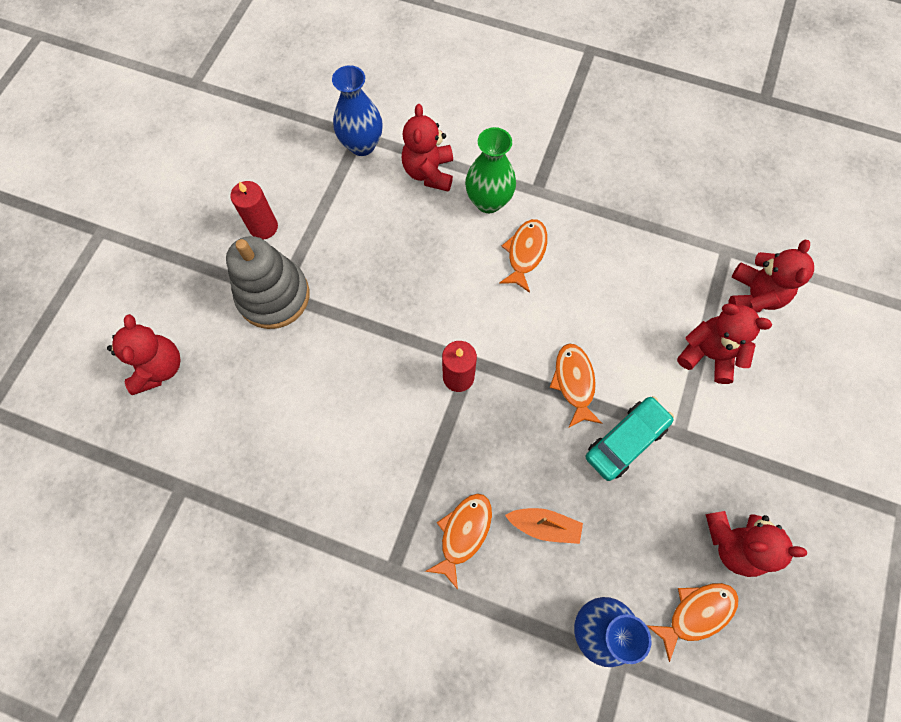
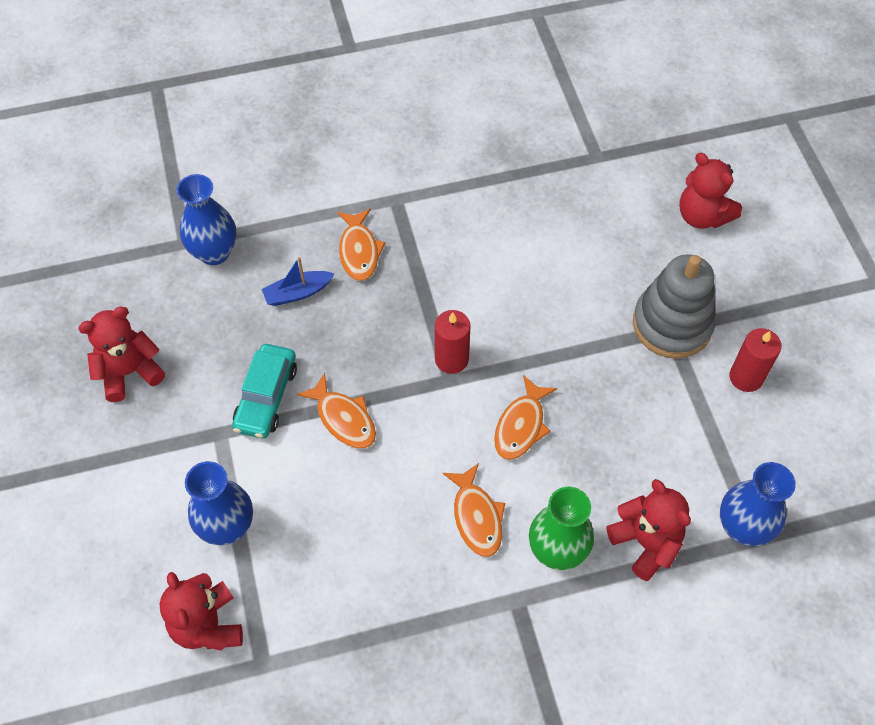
camera: 145 degrees right, 10 degrees down
orange boat [505,508,583,544] -> blue boat [262,257,334,306]
orange fish [646,583,739,662] -> orange fish moved to [494,375,557,460]
red teddy bear [677,304,772,384] -> blue vase [185,461,253,545]

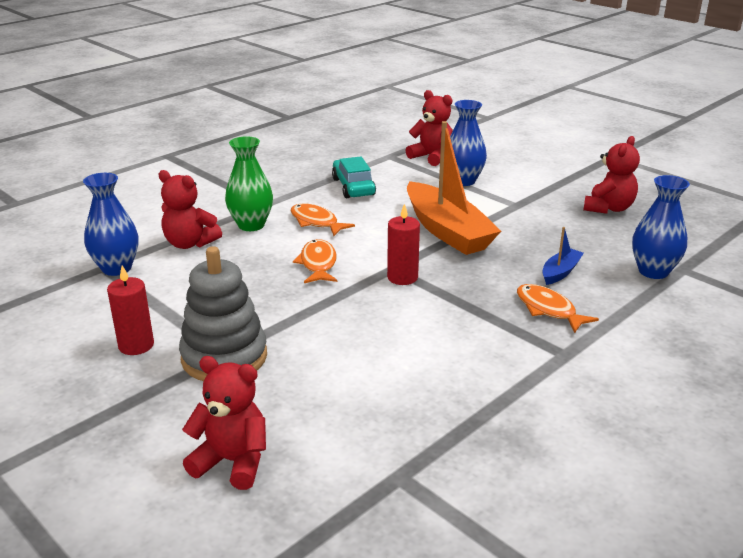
camera: 150 degrees right, 30 degrees down
turquoise car [232,344,297,439] -> turquoise car moved to [332,156,376,198]
orange fish [296,373,376,448] -> orange boat [407,121,501,255]

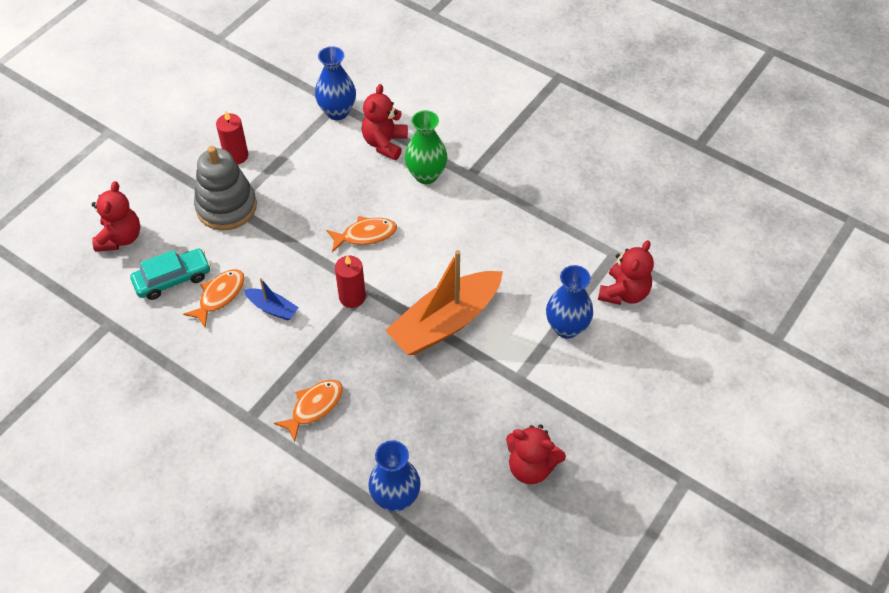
camera: 80 degrees right, 25 degrees up
orange fish [291,204,355,236] -> orange fish moved to [183,269,245,328]
turquoise car [332,156,376,198] -> turquoise car moved to [130,248,211,300]
blue boat [542,227,584,285] -> blue boat moved to [244,278,299,320]

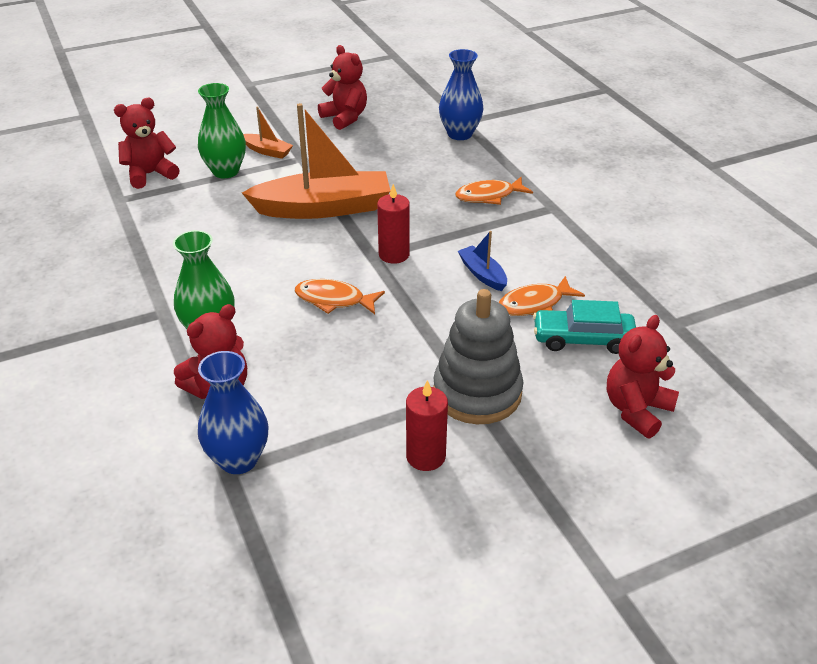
camera: 150 degrees left, 15 degrees down
blue vase [546,265,593,338] -> green vase [198,83,246,178]
none -> orange boat [243,107,293,159]

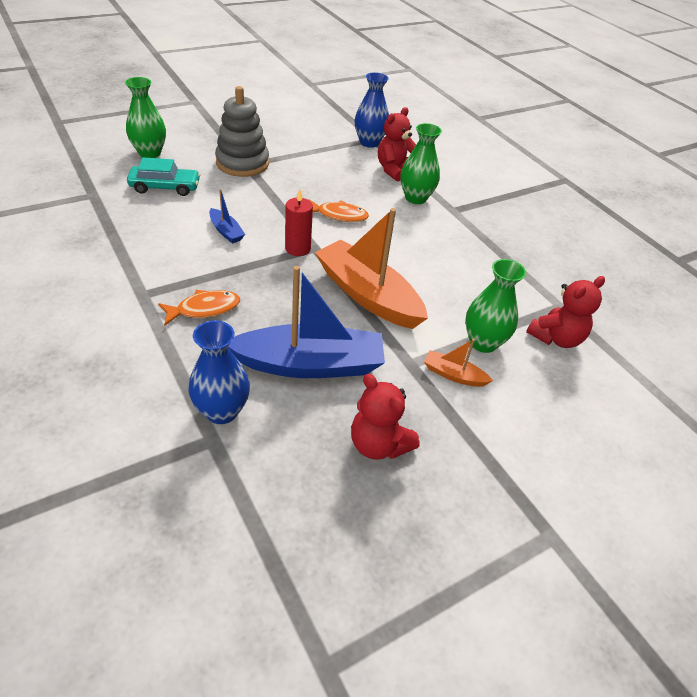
camera: 170 degrees right, 5 degrees up
orange boat [242,103,391,219] -> orange boat turned 60 degrees clockwise [315,208,428,329]
red candle [406,380,448,471] -> none
orange fish [499,276,585,316] -> none
red teddy bear [607,315,679,438] -> green vase [125,77,166,158]
none -> blue boat [228,266,385,378]

